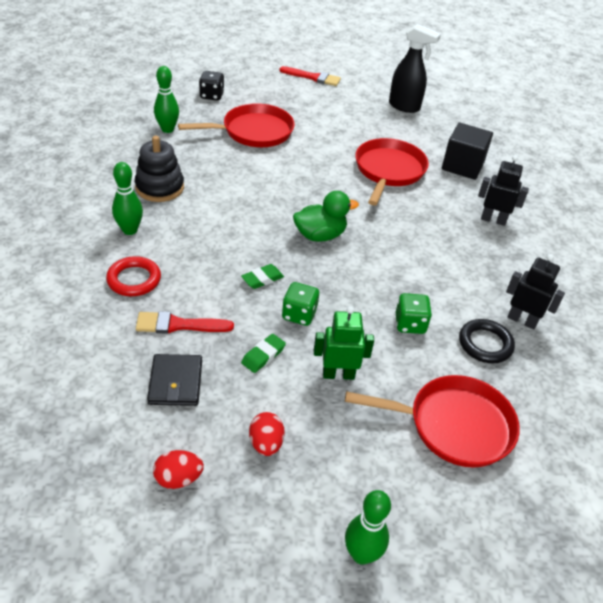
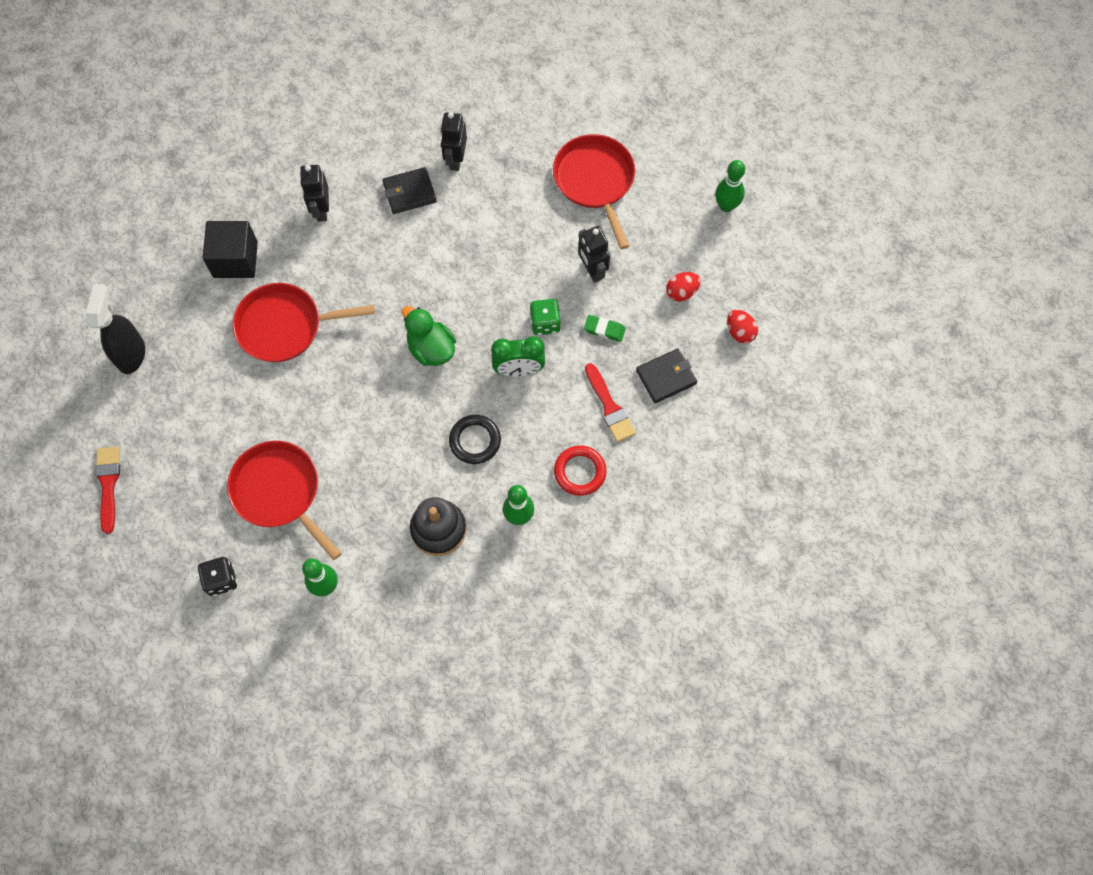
camera: 110 degrees left, 25 degrees up
green eraser [241,264,284,289] -> green clock [491,336,545,377]
green robot [314,306,374,380] -> black robot [578,226,610,283]
green dice [396,293,432,334] -> none
black ring [459,319,515,363] -> black ring moved to [449,415,501,464]
none -> black wallet [382,167,437,214]

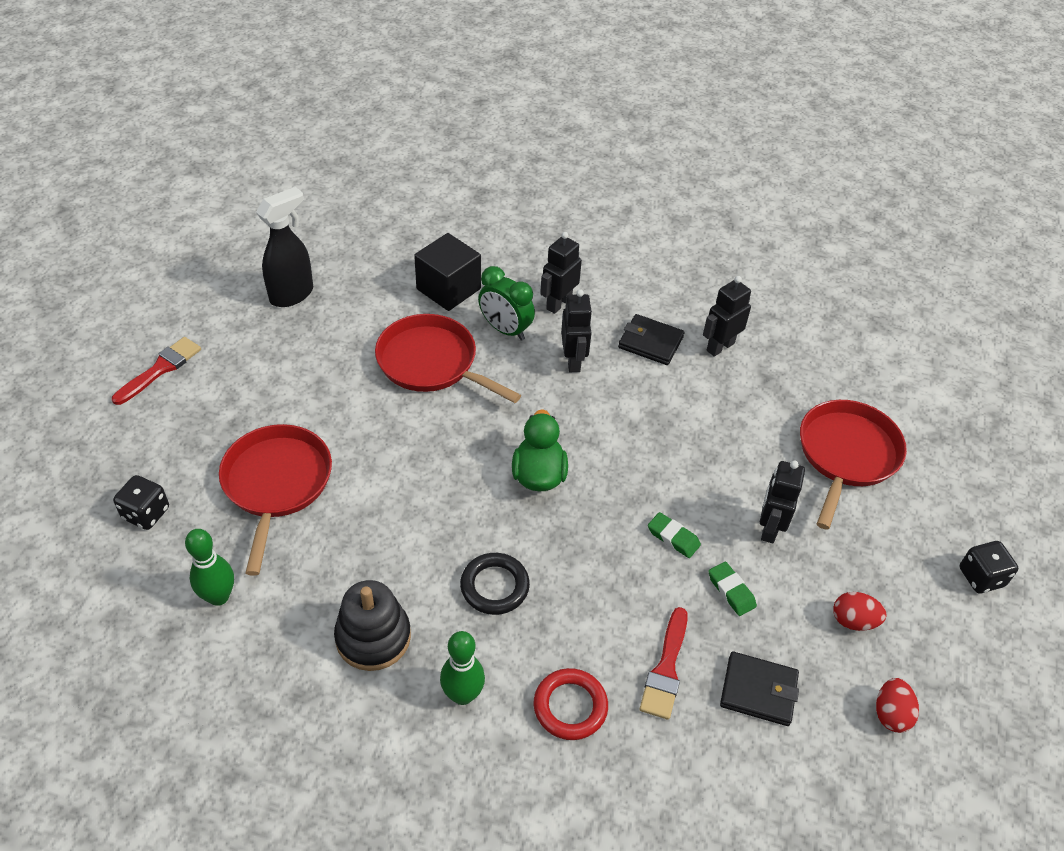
camera: 40 degrees right, 20 degrees down
green clock [491,336,545,377] -> green clock moved to [478,266,535,341]
green dice [530,299,561,335] -> green eraser [648,512,701,558]
green bowling pin [715,160,745,212] -> black dice [959,541,1018,593]
none -> black robot [561,289,592,372]

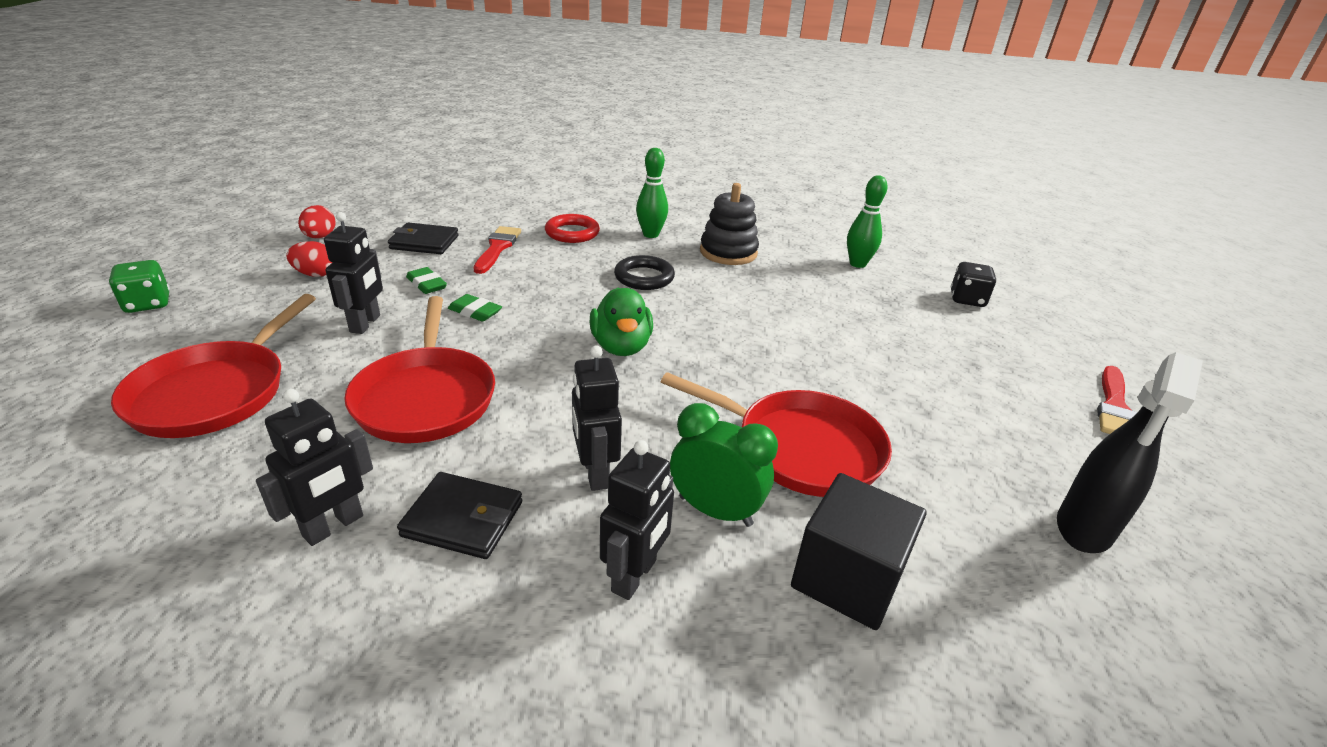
camera: 170 degrees right, 15 degrees down
red pan [219,424,332,576] -> red pan moved to [344,296,495,443]
black dice [959,541,1018,593] -> green dice [109,260,170,313]

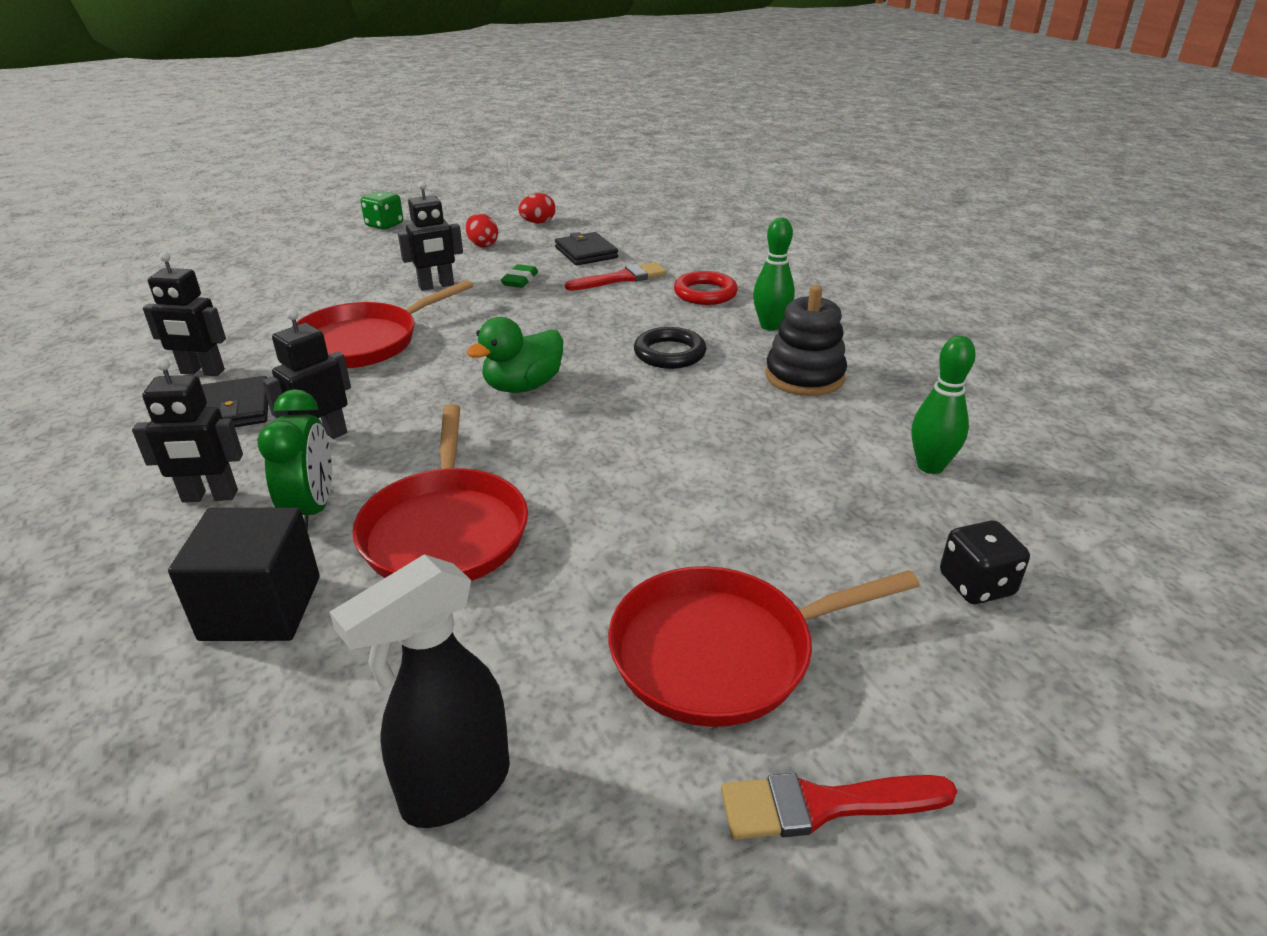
camera: 60 degrees right, 0 degrees up
red pan [111,294,316,438] -> red pan moved to [608,566,920,727]
green eraser [448,294,502,322] -> none
black spray bottle [1057,352,1203,553] -> black spray bottle turned 45 degrees counterclockwise [330,554,510,828]

